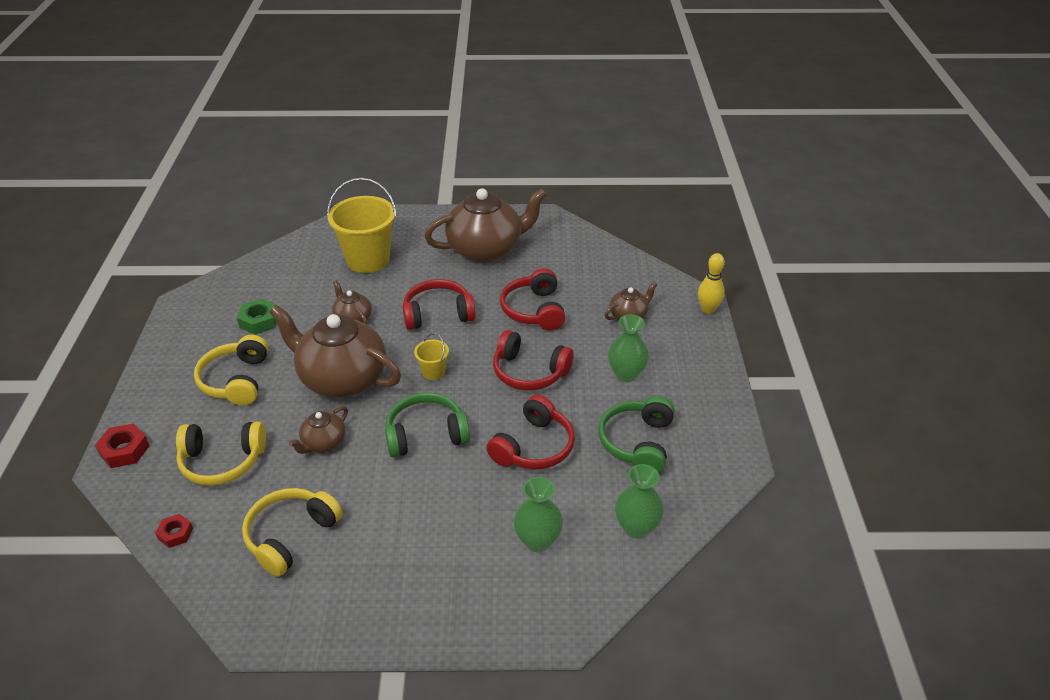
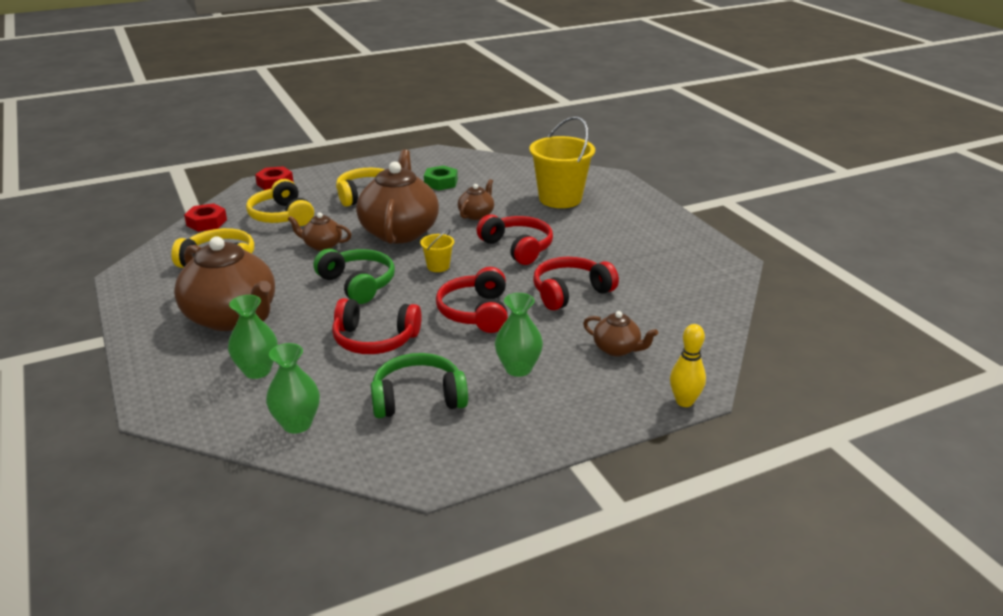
camera: 65 degrees right, 10 degrees down
red nut [155,514,193,548] -> red nut [184,203,227,232], size x1.53
brown teapot [424,188,547,262] -> brown teapot moved to [174,236,275,331]

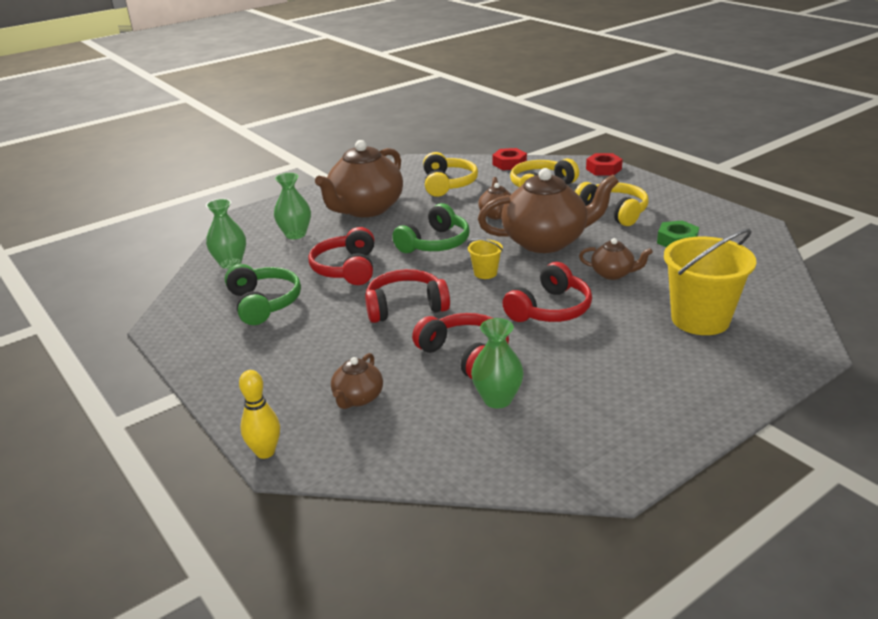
camera: 80 degrees right, 0 degrees up
green vase [495,293,543,377] -> green vase moved to [471,318,524,408]

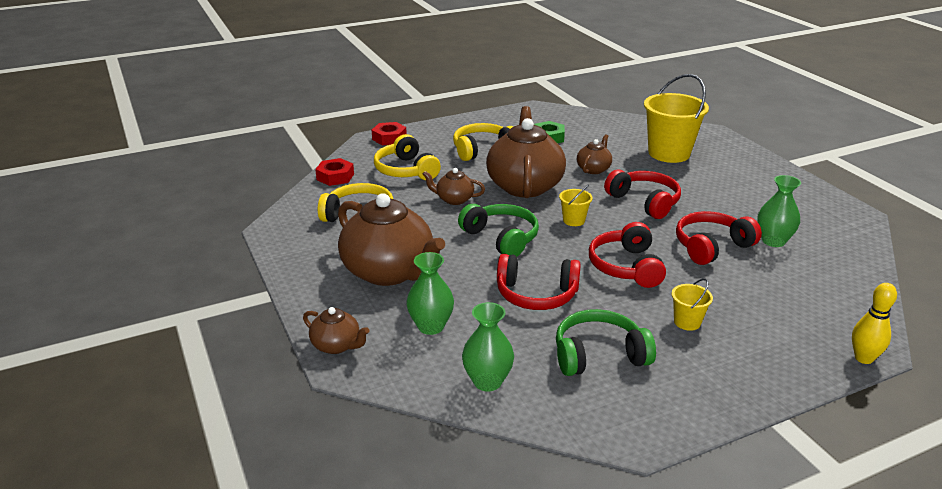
camera: 80 degrees left, 0 degrees up
brown teapot [331,353,383,409] -> brown teapot moved to [303,307,370,354]
none -> yellow bucket [672,279,713,331]

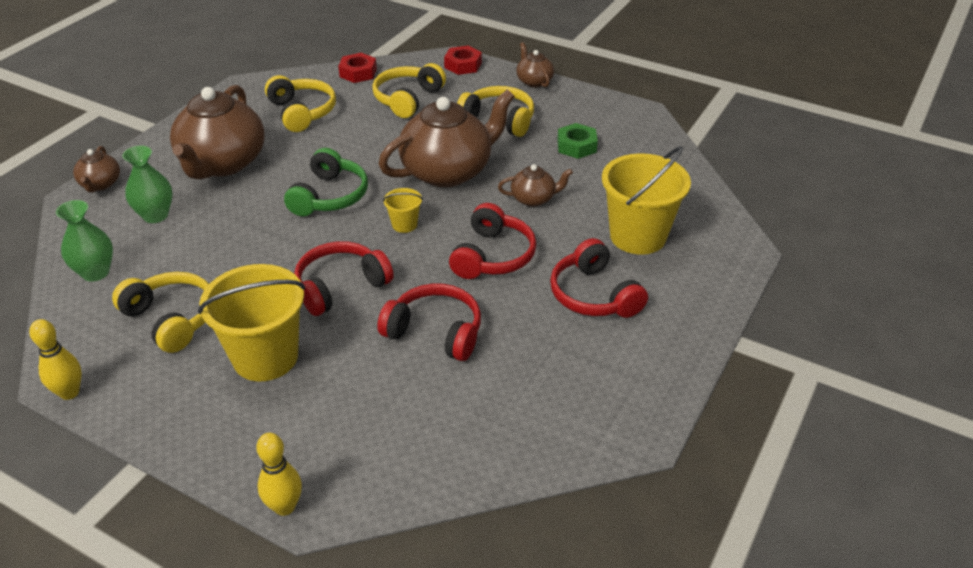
camera: 55 degrees right, 10 degrees up
brown teapot [422,168,485,205] -> brown teapot moved to [516,42,554,87]
red headphones [497,254,581,310] -> red headphones moved to [550,238,648,318]
green headphones [556,309,656,376] -> yellow headphones [112,272,209,353]
yellow bucket [672,279,713,331] -> yellow bucket [198,264,305,381], size x2.19
green vase [757,175,801,247] -> none
none -> yellow bowling pin [29,319,82,400]

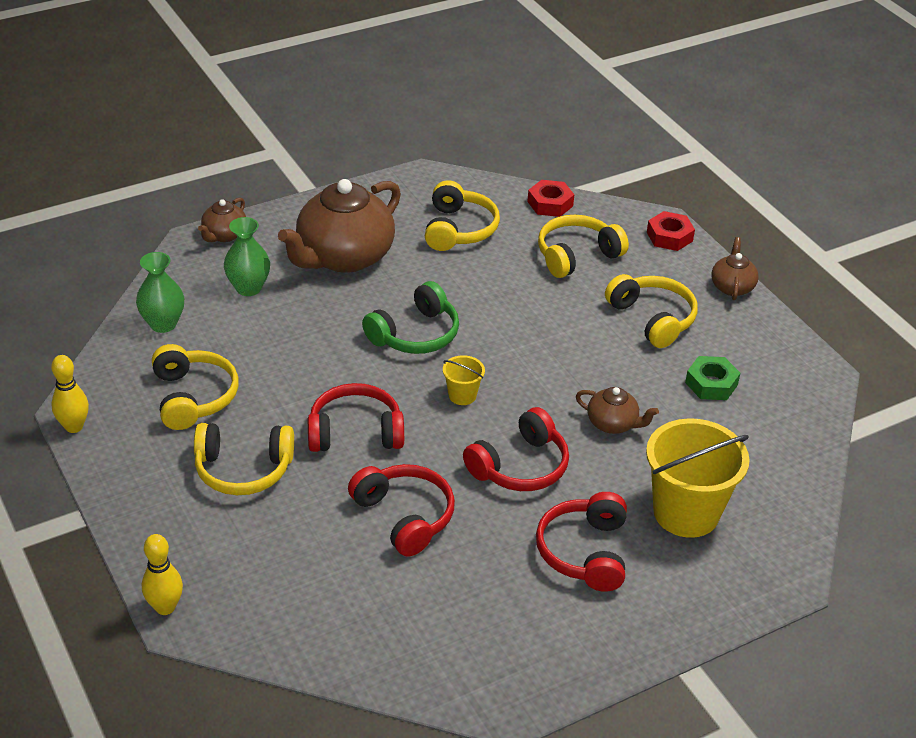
camera: 30 degrees right, 0 degrees up
yellow bucket [198,264,305,381] -> yellow headphones [194,423,294,495]
brown teapot [379,89,515,187] -> none

